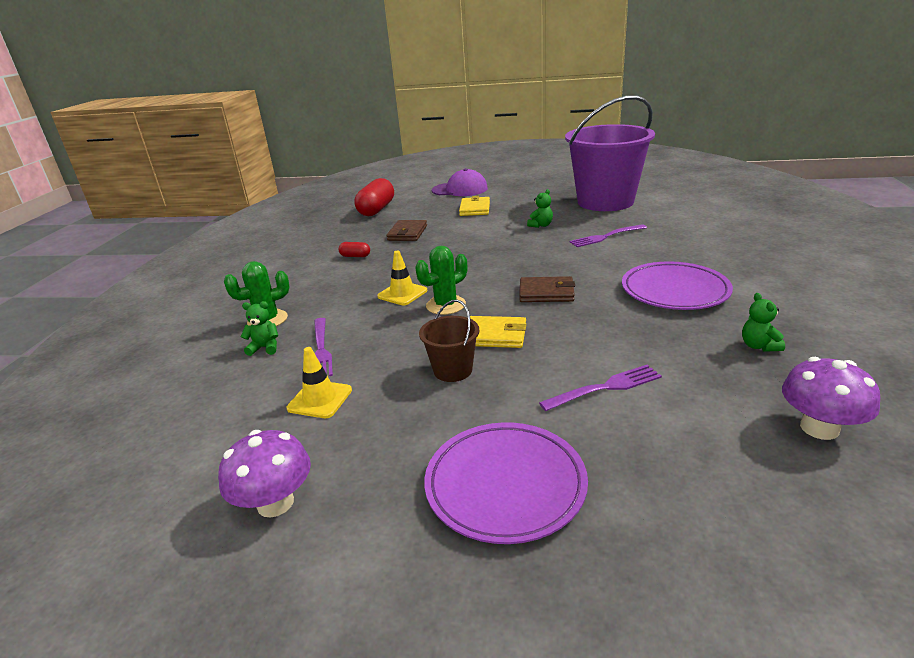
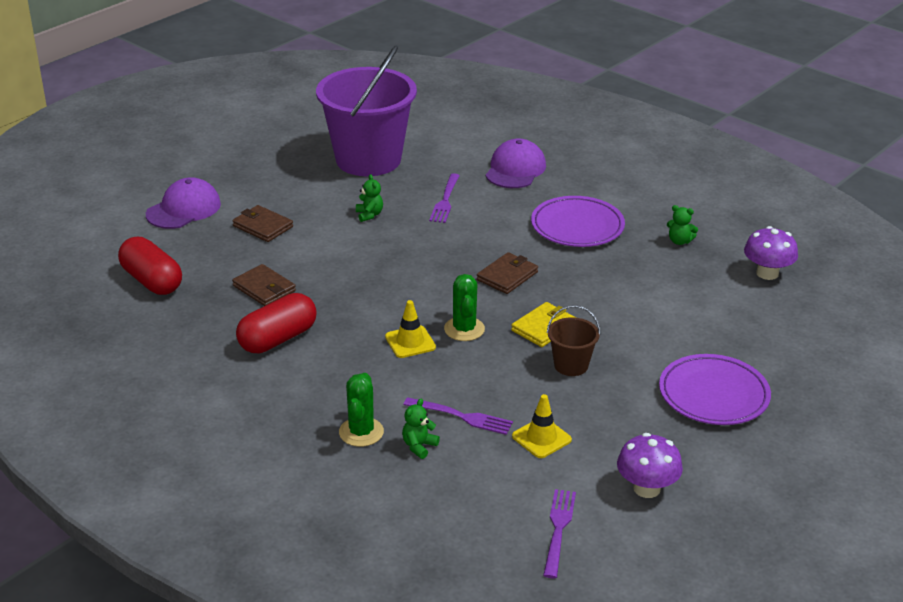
camera: 60 degrees left, 5 degrees up
red capsule [339,242,370,257] -> red capsule [236,293,317,353], size x2.17
yellow wallet [459,196,490,216] -> brown wallet [232,205,293,242]
purple fork [539,365,662,411] -> purple fork moved to [543,489,576,578]
none -> purple cap [486,138,546,188]

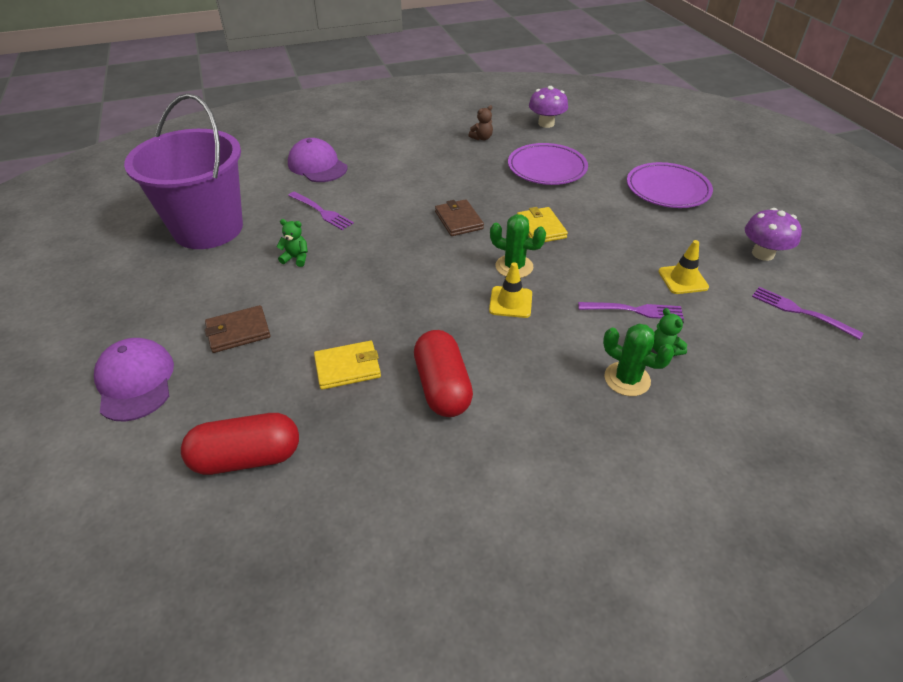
camera: 60 degrees left, 10 degrees up
brown wallet [232,264,296,306] -> yellow wallet [314,341,381,390]
purple fork [403,397,513,435] -> purple fork turned 45 degrees clockwise [578,302,684,320]
purple plate [531,196,625,247] -> purple plate moved to [508,143,588,185]
brown bucket [547,305,601,376] -> none
green teddy bear [667,205,698,245] -> brown teddy bear [468,105,493,140]

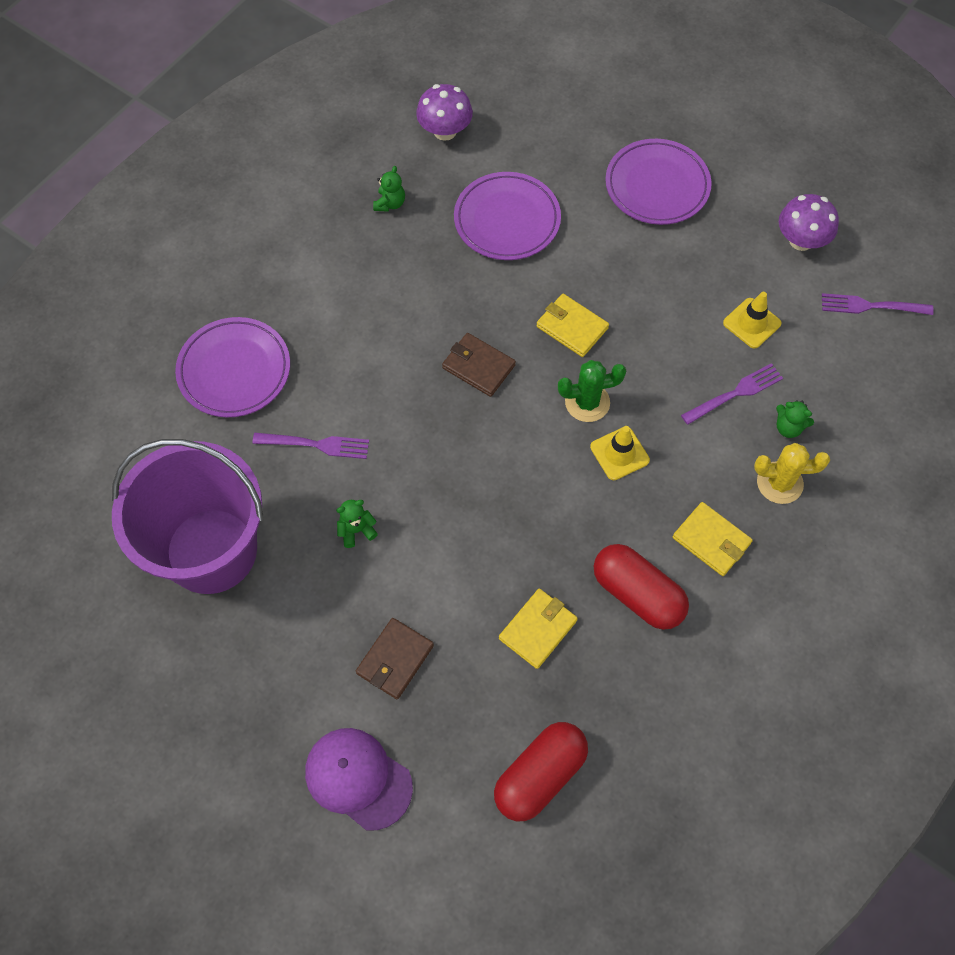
camera: 35 degrees left, 20 degrees up
purple cap [288,138,348,182] -> purple plate [175,317,290,418]
brown teddy bear [468,105,493,140] -> green teddy bear [373,166,405,212]
green cactus [603,323,674,396] -> yellow cactus [754,443,830,504]
none -> yellow wallet [673,502,753,576]

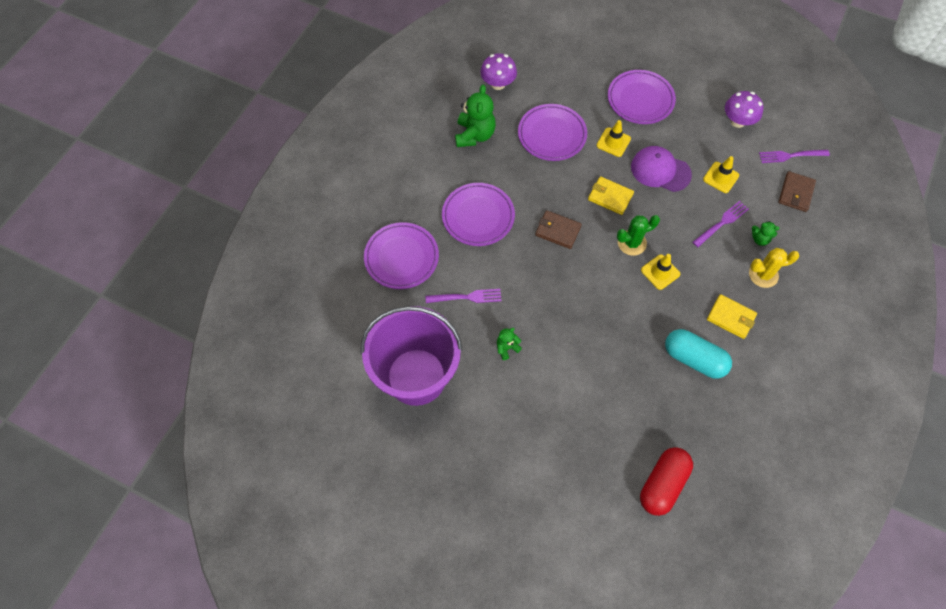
camera: 10 degrees left, 0 degrees up
purple cap [305,728,413,831] -> purple cap moved to [631,146,692,192]
brown wallet [356,618,434,699] -> brown wallet moved to [778,171,816,212]
green teddy bear [373,166,405,212] -> green teddy bear [455,84,496,147], size x1.96
yellow wallet [499,589,578,669] -> none
red capsule [594,544,689,630] -> turquoise capsule [665,329,732,379]
none -> purple plate [442,183,515,246]
none -> yellow traffic cone [596,120,631,157]

